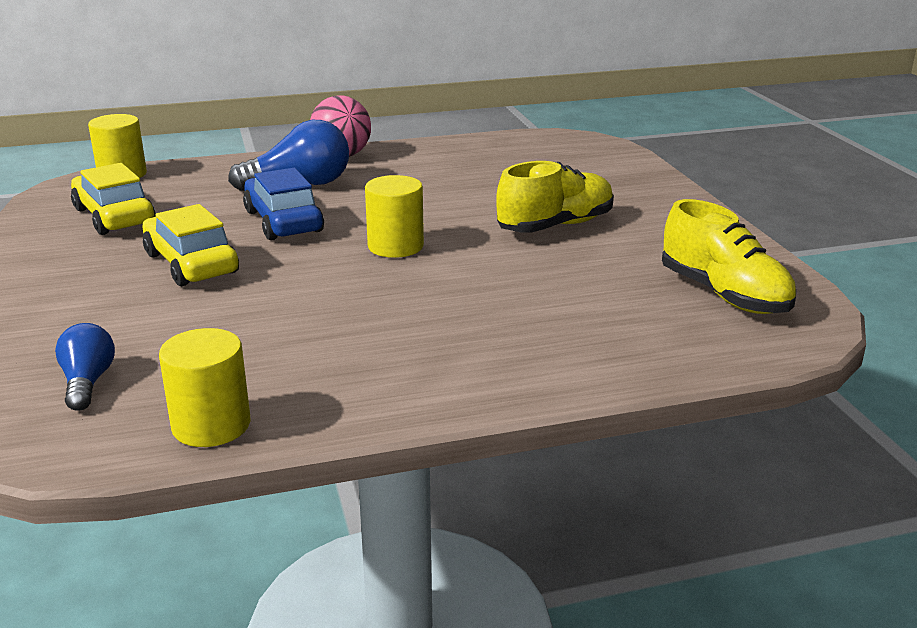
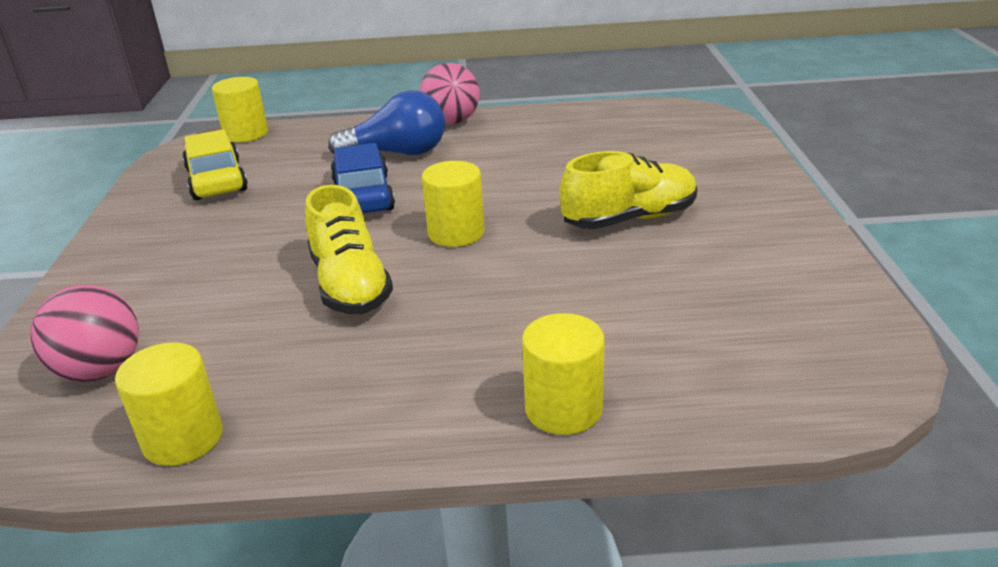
camera: 15 degrees right, 5 degrees up
blue light bulb [55,323,115,411] -> pink ball [30,285,139,382]
yellow car [142,204,239,286] -> none
yellow shoe [662,199,796,314] -> yellow shoe moved to [305,185,393,314]
none -> yellow cylinder [522,313,605,435]

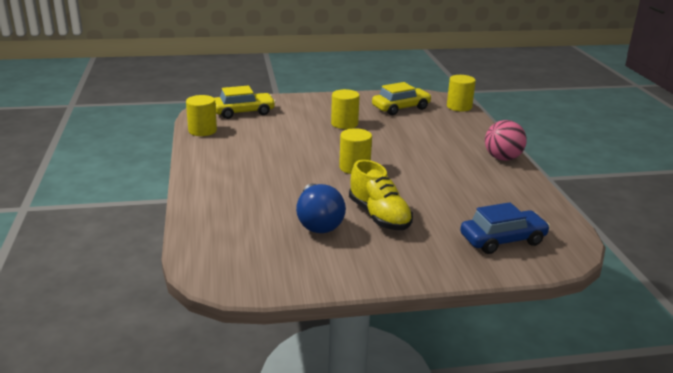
camera: 80 degrees right, 5 degrees down
pink ball [30,285,139,382] -> yellow car [214,85,276,119]
yellow shoe [305,185,393,314] -> none
blue light bulb [329,90,445,155] -> blue light bulb moved to [296,183,346,233]
blue car [330,143,395,214] -> blue car moved to [460,202,550,254]
yellow cylinder [522,313,605,435] -> yellow cylinder moved to [331,89,360,129]

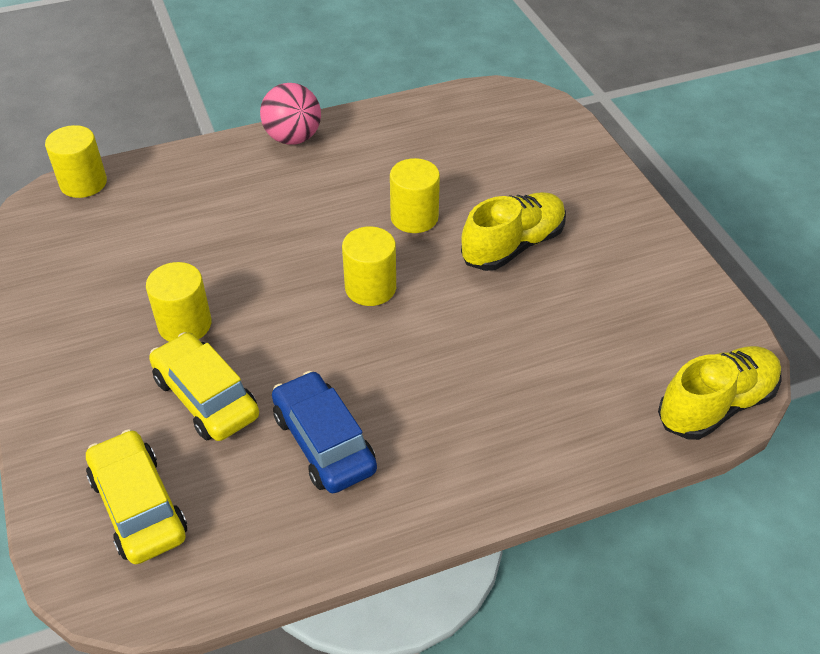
camera: 100 degrees left, 20 degrees up
yellow cylinder [186,95,217,136] -> yellow cylinder moved to [390,158,440,233]
blue light bulb [296,183,346,233] -> none
yellow car [372,82,432,115] -> yellow car moved to [149,332,259,441]
blue car [460,202,550,254] -> blue car moved to [272,371,377,493]
none -> yellow shoe [658,346,782,440]

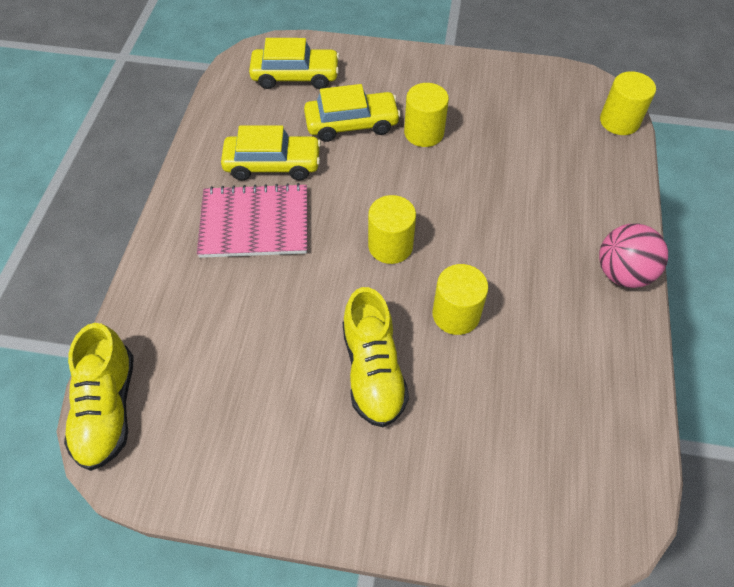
camera: 120 degrees right, 10 degrees up
blue car [272,371,377,493] -> yellow car [221,125,321,180]
none -> pink notebook [197,183,307,258]

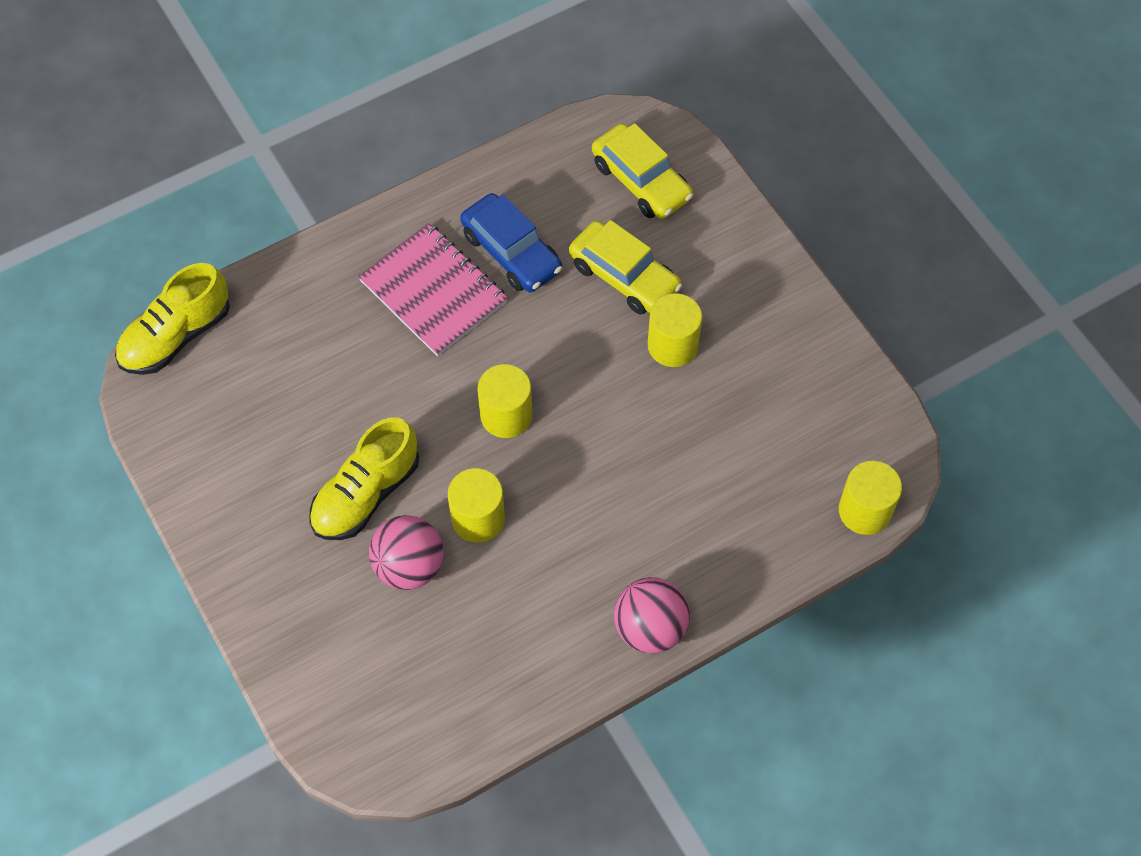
camera: 50 degrees right, 5 degrees up
yellow car [221,125,321,180] -> blue car [460,193,562,292]
none -> pink ball [369,515,444,590]

